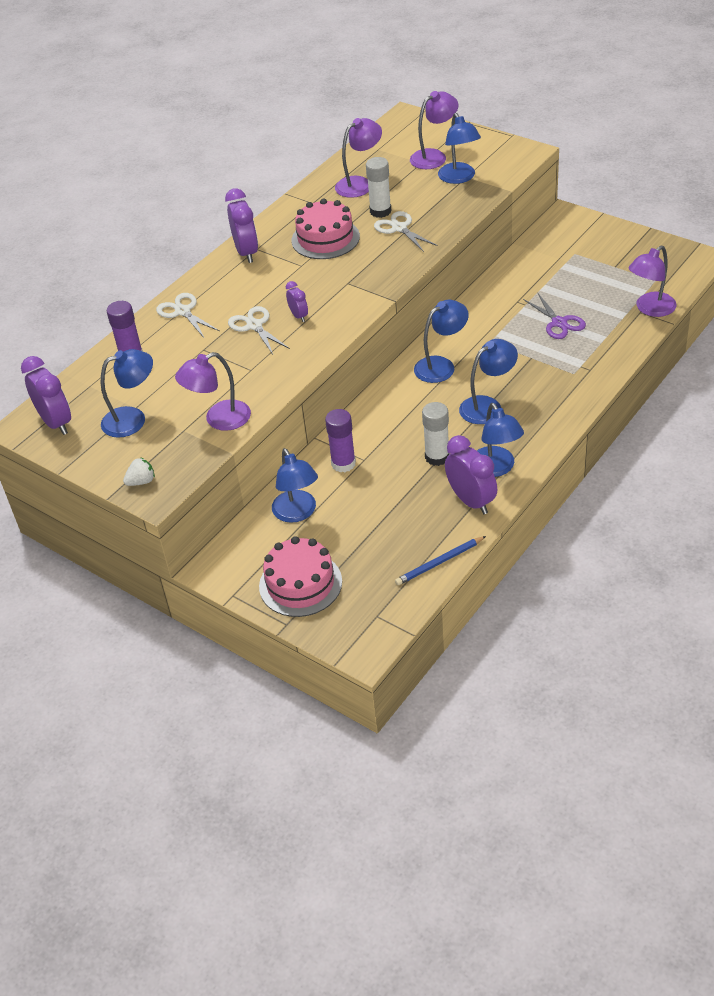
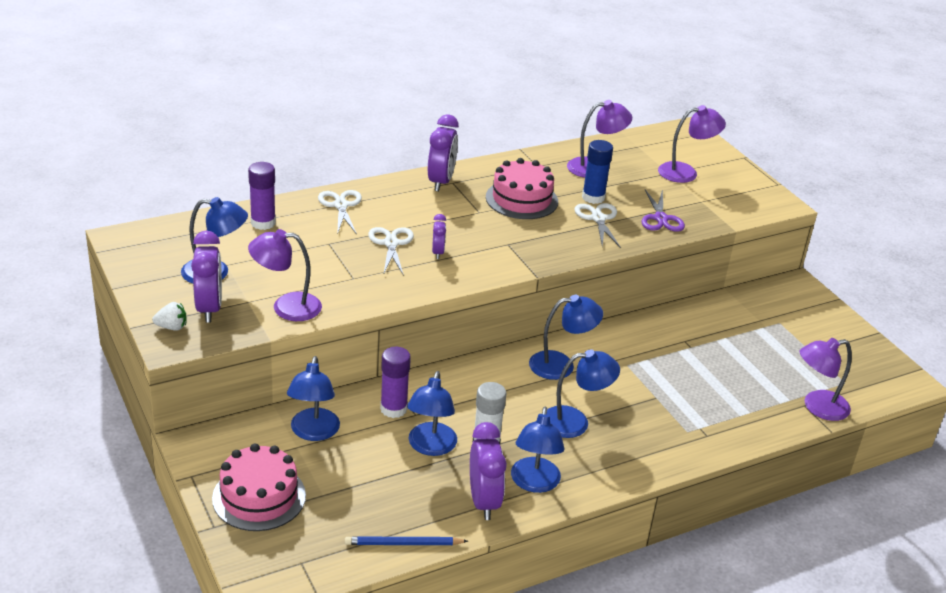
camera: 20 degrees right, 10 degrees down
purple clock [21,356,71,435] -> purple clock moved to [191,231,222,323]
white glue stick [366,157,391,218] -> blue glue stick [582,140,613,204]
blue lamp [438,113,481,184] -> blue lamp moved to [407,371,457,456]
purple scissors [523,292,586,339] -> purple scissors moved to [641,189,685,232]

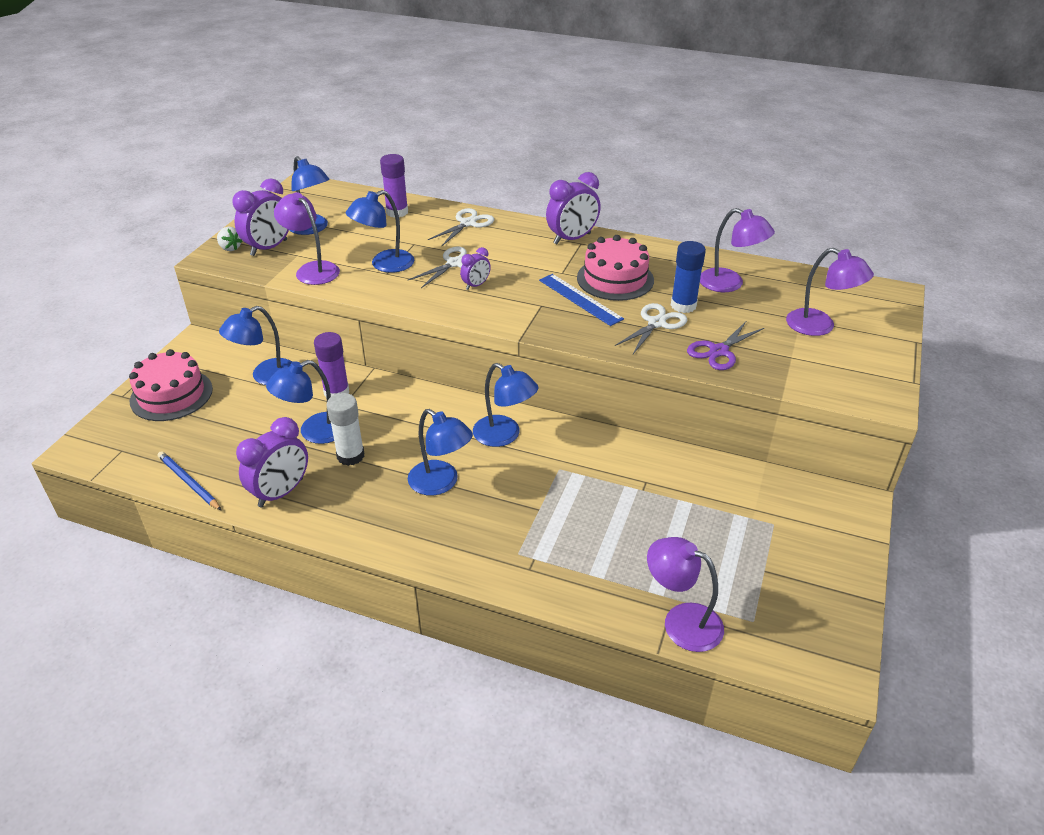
camera: 50 degrees right, 5 degrees up
blue lamp [511,407,565,493] -> blue lamp moved to [346,190,414,273]
none -> blue ruler [539,274,624,326]

